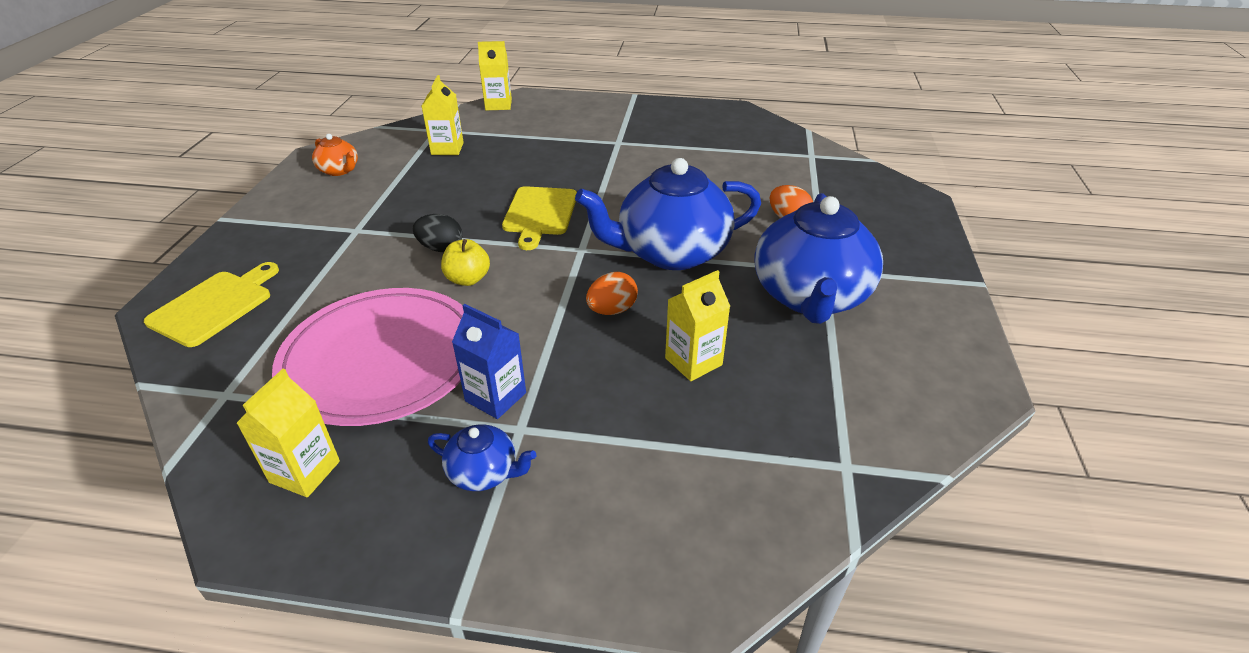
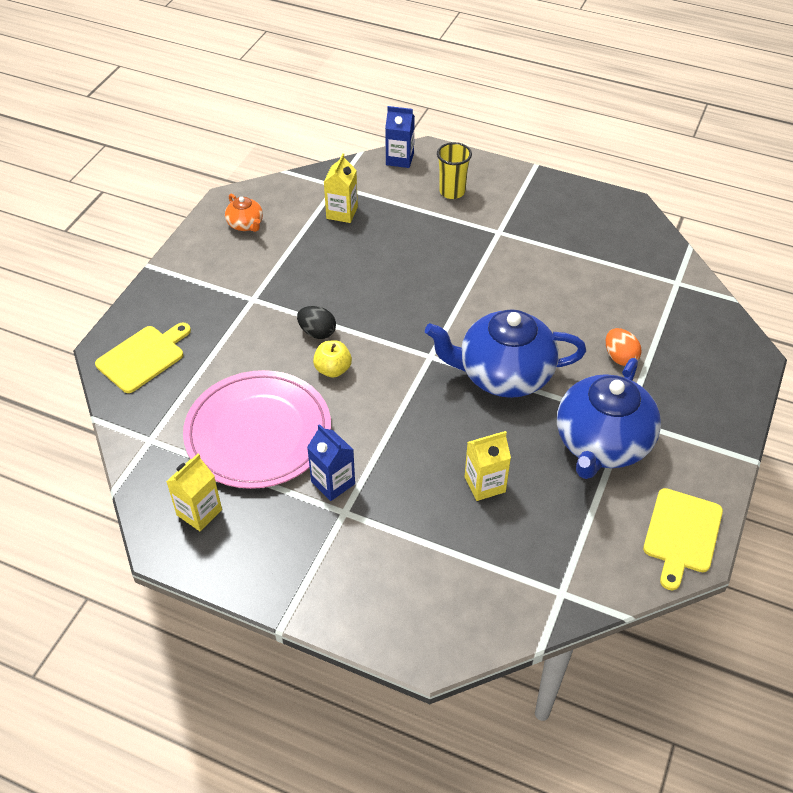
camera: 15 degrees right, 10 degrees up
blue teapot [428,424,536,491] -> none
yellow carton [478,41,512,110] -> blue carton [385,106,415,168]
yellow cutting board [502,186,577,250] -> yellow cutting board moved to [643,488,723,590]
orange egg [586,272,638,315] -> none
none -> yellow cup [437,142,472,199]

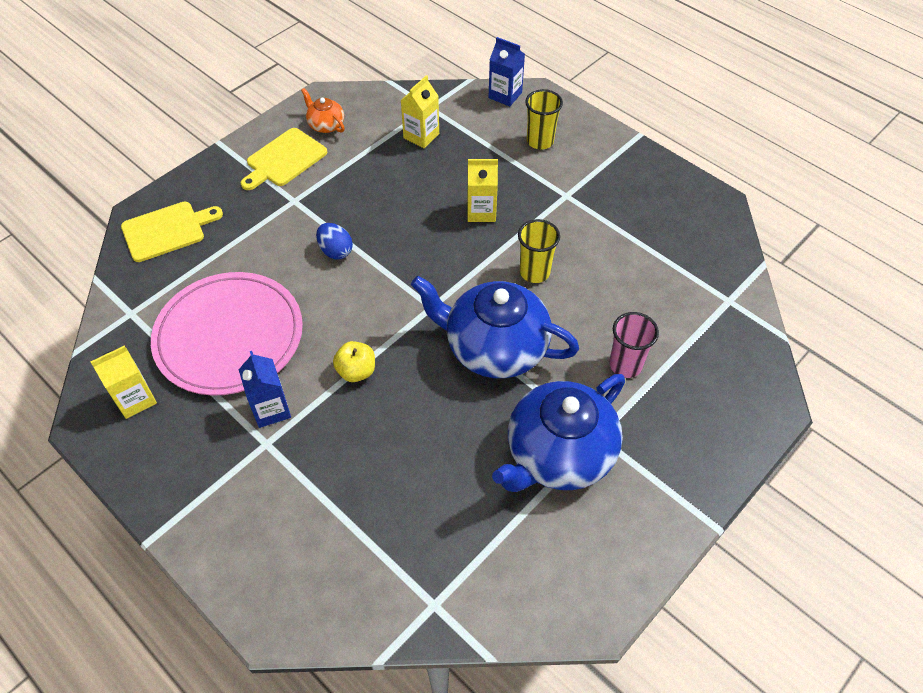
camera: 20 degrees right, 5 degrees up
orange teapot [225,194,263,232] -> orange teapot turned 150 degrees clockwise [301,88,345,133]
black egg [297,306,336,339] -> blue egg [316,223,353,259]
yellow apple [313,340,352,377] -> yellow apple moved to [333,341,375,382]
yellow carton [465,431,511,501] -> yellow carton moved to [467,159,498,222]
orange egg [606,328,642,366] -> pink cup [609,312,659,378]
yellow cutting board [643,488,723,590] -> yellow cutting board moved to [241,128,327,190]
none -> yellow cup [518,219,560,283]

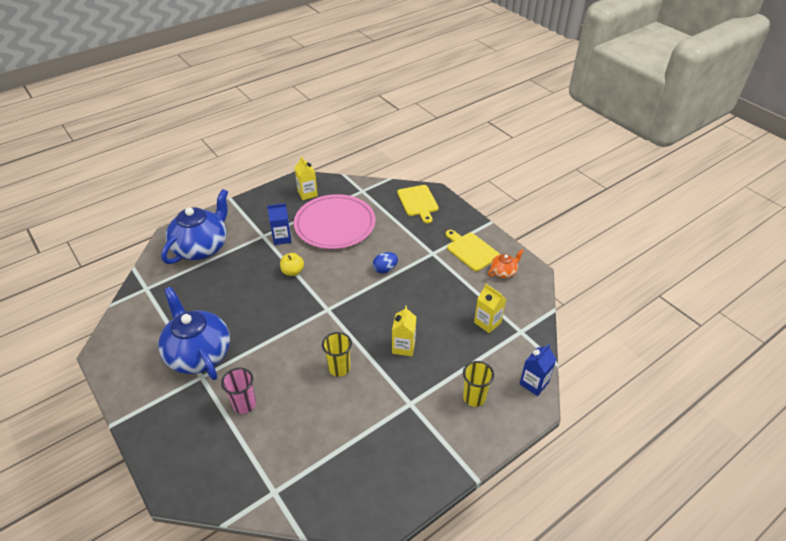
camera: 100 degrees right, 10 degrees down
blue teapot [411,276,579,378] -> blue teapot moved to [161,189,228,264]

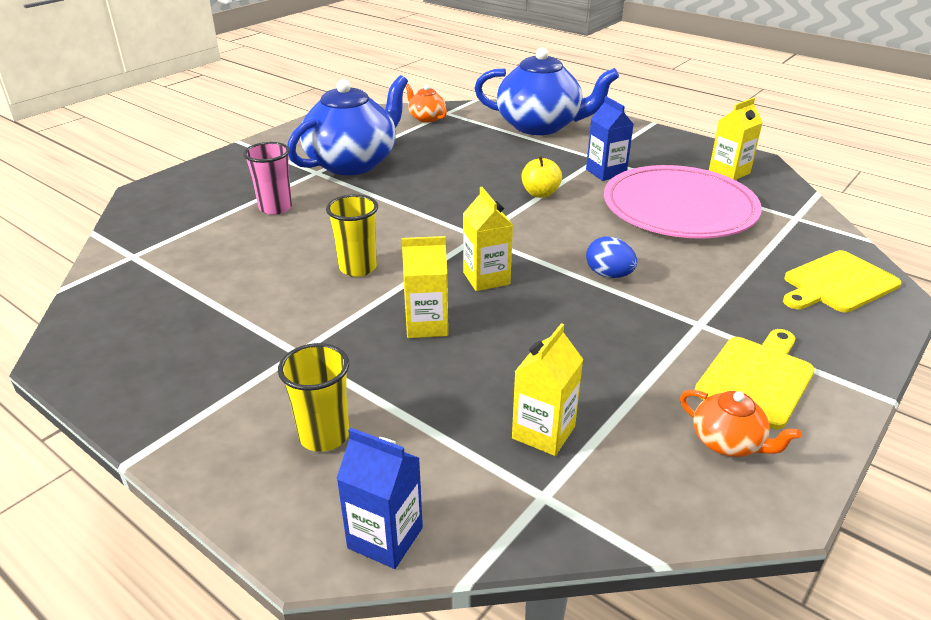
camera: 75 degrees right, 10 degrees down
none -> orange teapot [405,83,447,123]
none -> yellow carton [463,187,513,291]

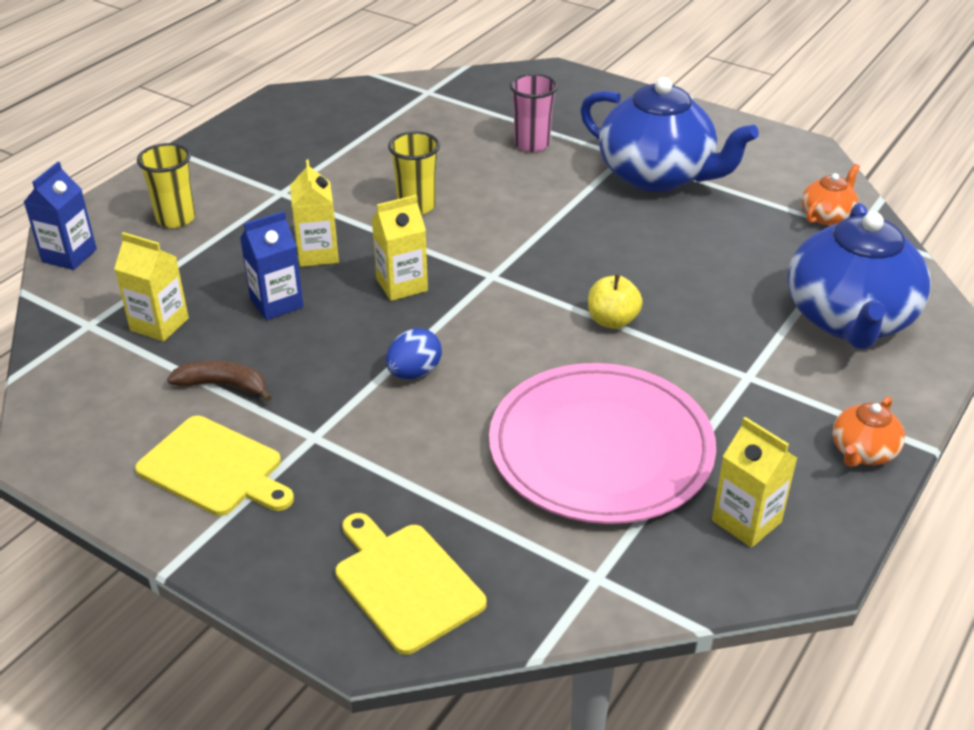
camera: 85 degrees right, 5 degrees up
blue carton [586,96,634,181] -> blue carton moved to [240,211,304,320]
orange teapot [680,390,801,457] -> orange teapot moved to [832,396,905,467]
none -> brown banana [167,361,272,402]

